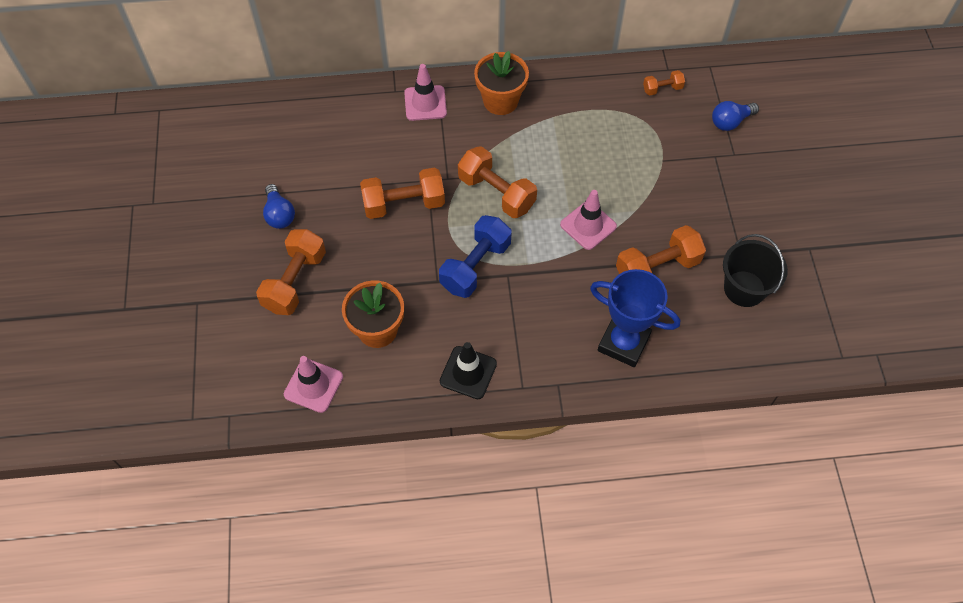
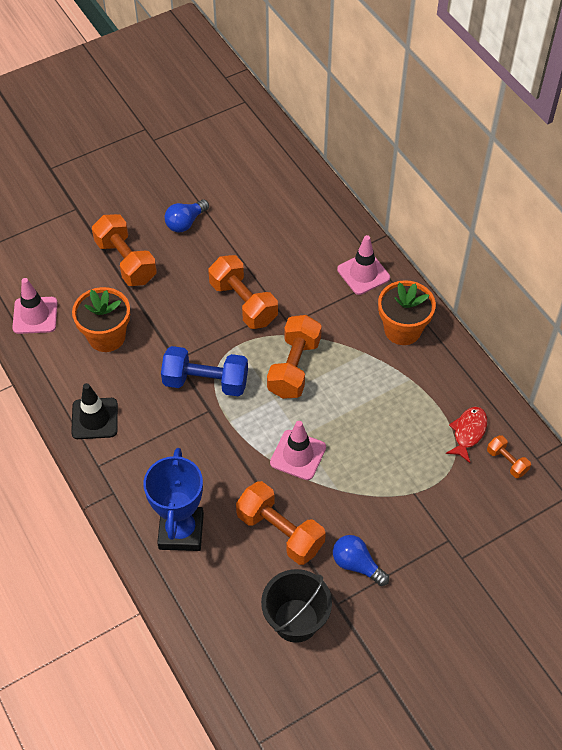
camera: 65 degrees right, 5 degrees down
orange dumbbell [256,229,326,315] -> orange dumbbell turned 60 degrees clockwise [92,214,157,286]
blue light bulb [712,101,759,131] -> blue light bulb moved to [333,535,389,586]
none -> red fish [445,407,487,463]

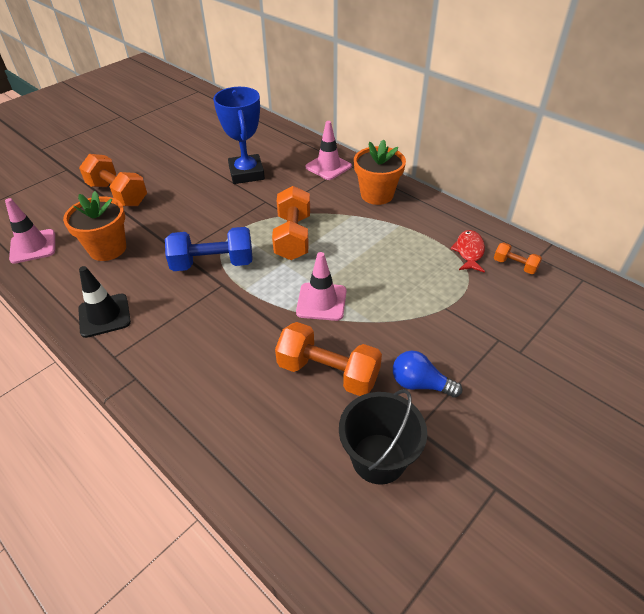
camera: 15 degrees left, 10 degrees down
blue trophy [143,448,204,551] -> blue trophy moved to [213,87,265,184]
blue light bulb [165,200,209,232] -> none
orange dumbbell [208,255,278,329] -> none

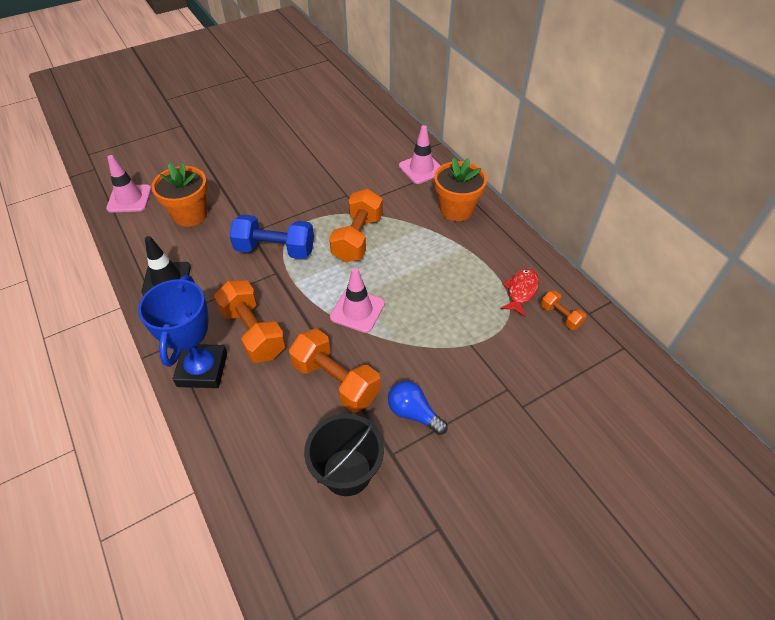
camera: 15 degrees right, 5 degrees up
orange dumbbell [79,154,147,206] -> orange dumbbell moved to [214,280,286,363]
blue trophy [213,87,265,184] -> blue trophy moved to [138,275,227,388]

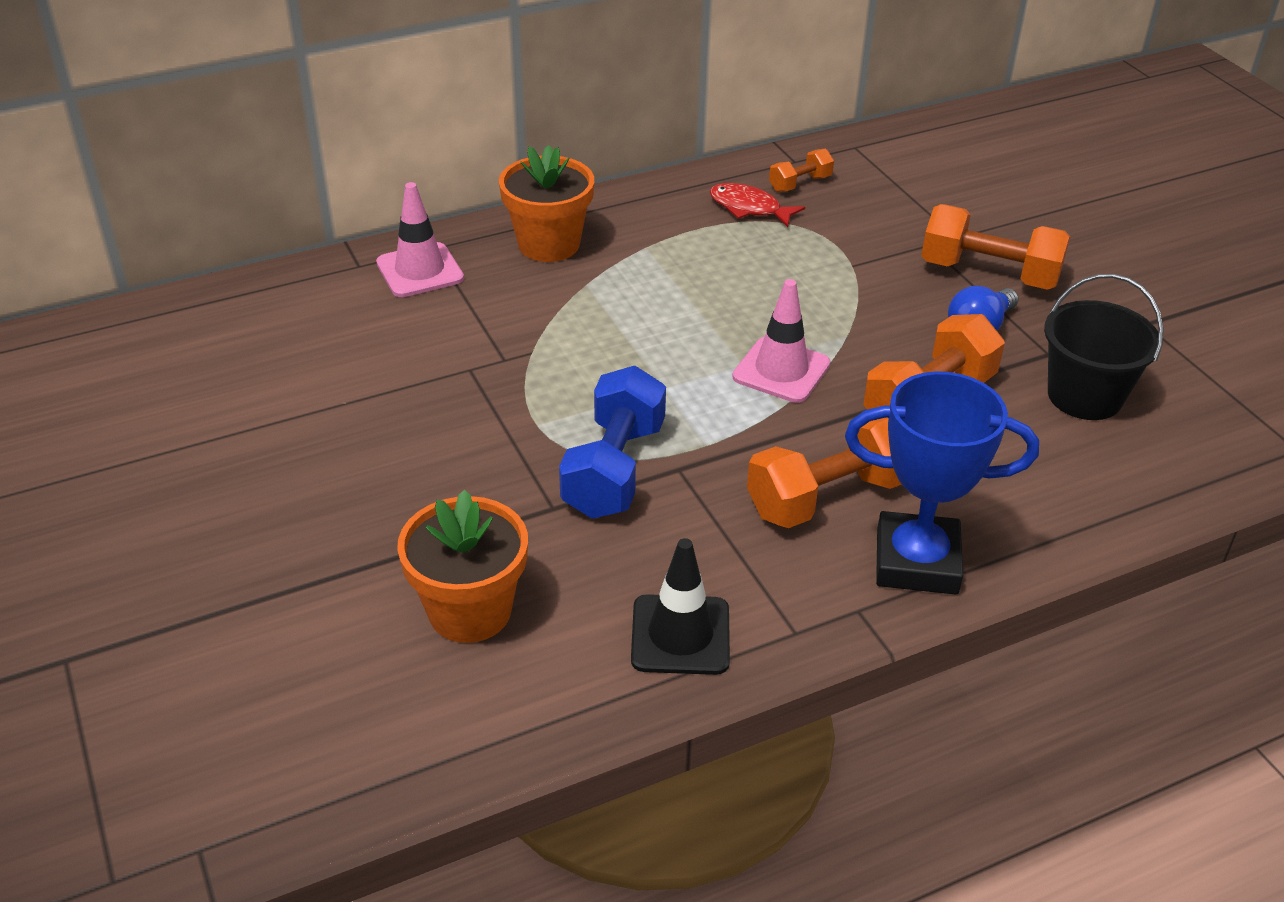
camera: 85 degrees left, 10 degrees down
pink traffic cone [106,155,152,213] -> none
orange dumbbell [329,189,383,262] -> orange dumbbell moved to [921,204,1070,290]

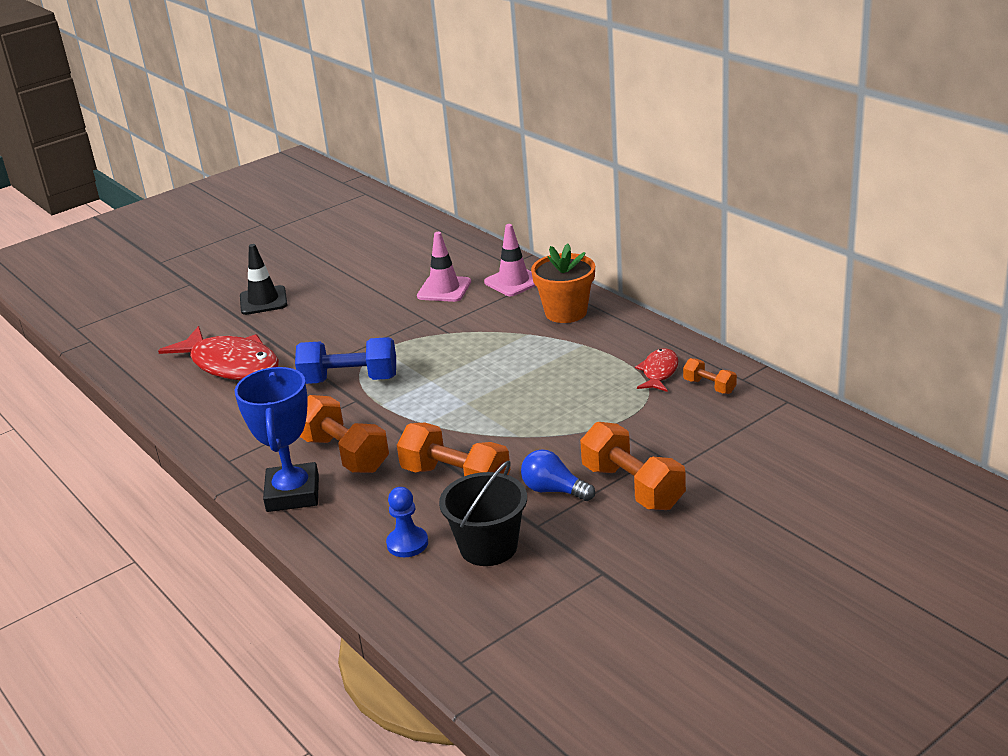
camera: 80 degrees right, 10 degrees down
orange flower pot [397,489,528,643] -> red fish [158,326,279,380]
black traffic cone [631,538,730,675] -> black traffic cone moved to [240,244,287,315]
pink traffic cone [732,279,830,403] -> pink traffic cone moved to [417,232,471,302]
orange dumbbell [921,204,1070,290] -> orange dumbbell turned 45 degrees counterclockwise [580,422,686,510]
none -> blue pawn [386,487,428,557]

